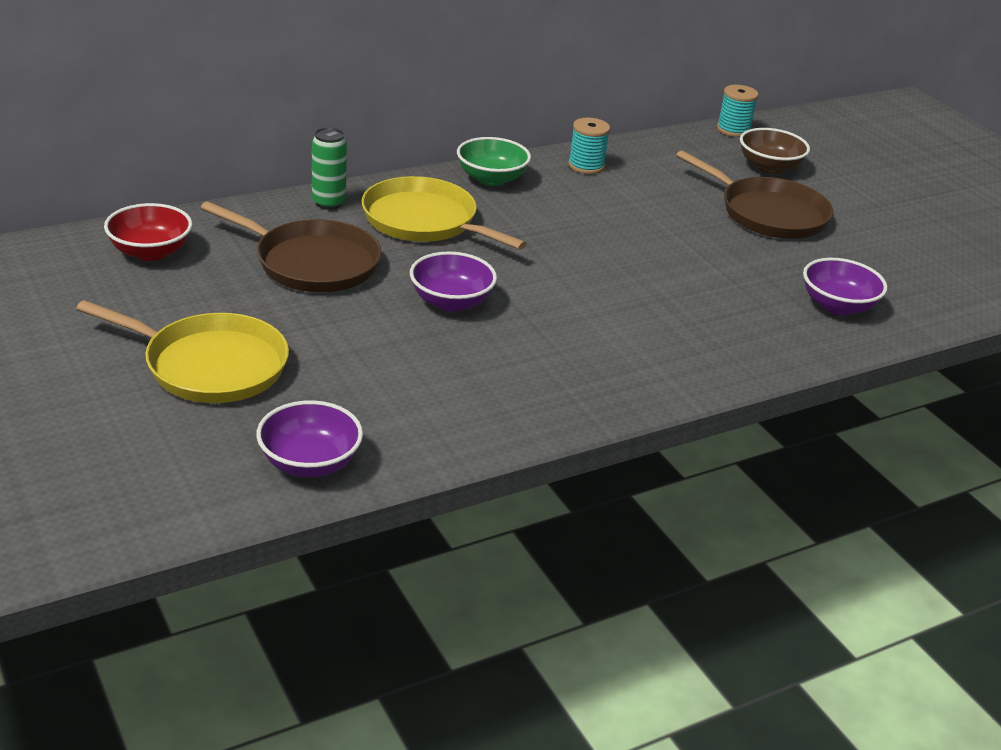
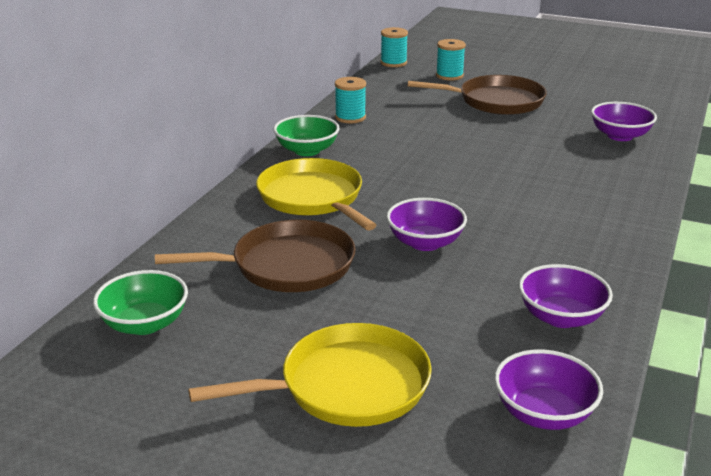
camera: 35 degrees left, 5 degrees down
red bowl [104,203,192,261] -> green bowl [93,270,188,335]
green can [312,127,347,210] -> none
yellow pan [361,176,527,249] -> yellow pan turned 60 degrees clockwise [256,158,377,230]
brown bowl [740,128,810,174] -> turquoise spool [436,39,466,81]
none -> purple bowl [519,264,613,328]

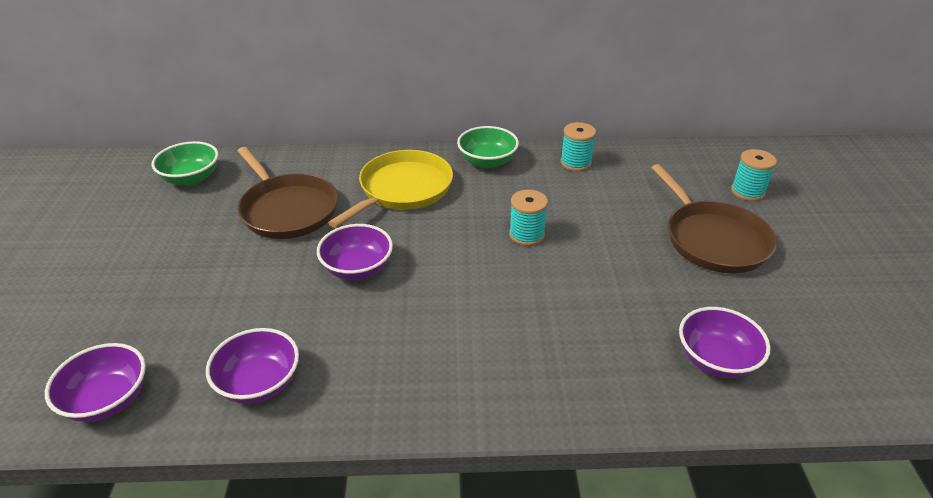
camera: 65 degrees right, 10 degrees up
yellow pan [188,323,432,427] -> none
turquoise spool [381,27,408,67] -> turquoise spool moved to [509,190,548,246]

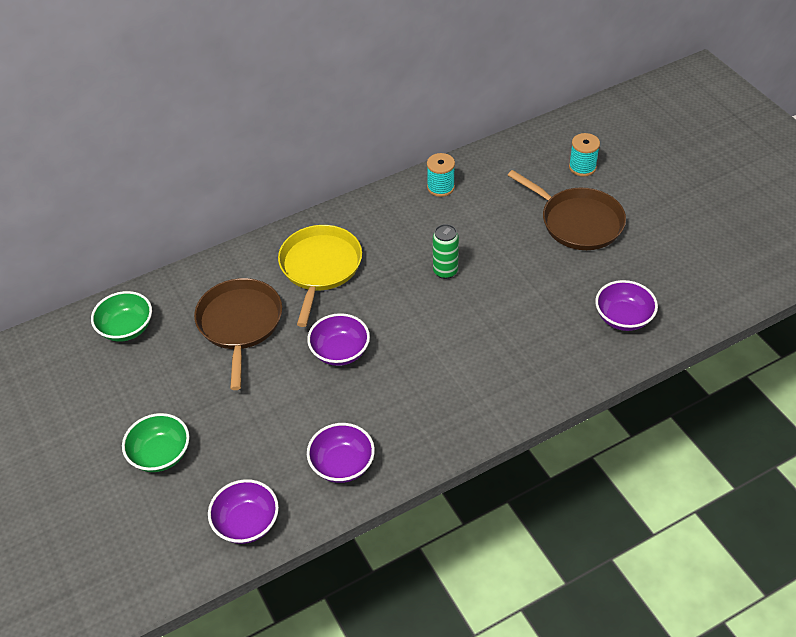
camera: 25 degrees left, 10 degrees up
brown pan [237,147,338,239] -> brown pan turned 120 degrees counterclockwise [194,278,282,390]
green bowl [457,126,519,168] -> green bowl moved to [122,413,189,472]
turquoise spool [509,190,548,246] -> green can [433,224,459,279]

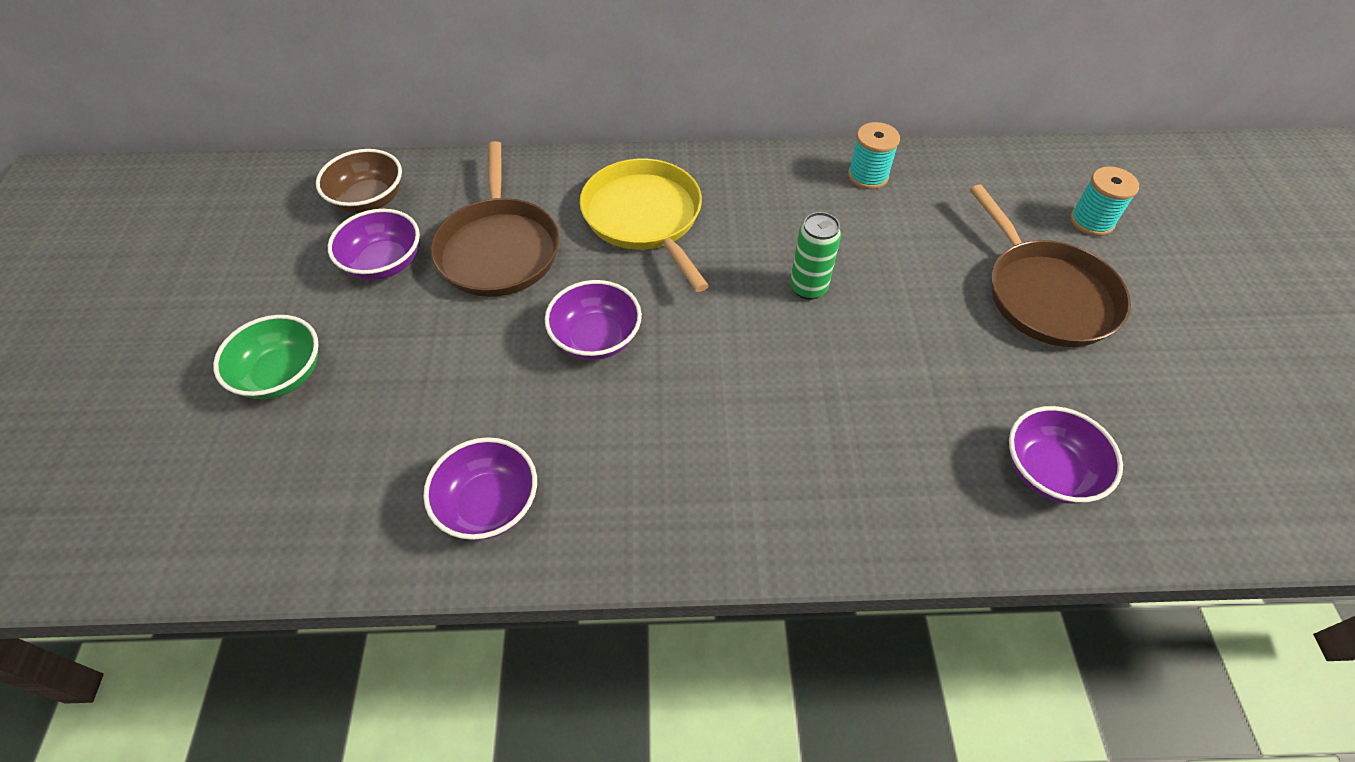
camera: 25 degrees right, 5 degrees up
green bowl [91,291,152,342] -> brown bowl [316,149,402,213]
brown pan [194,278,282,390] -> brown pan turned 150 degrees clockwise [430,141,560,297]
purple bowl [208,479,279,544] -> purple bowl moved to [328,209,420,280]
yellow pan [278,225,362,327] -> yellow pan turned 60 degrees counterclockwise [580,159,709,292]

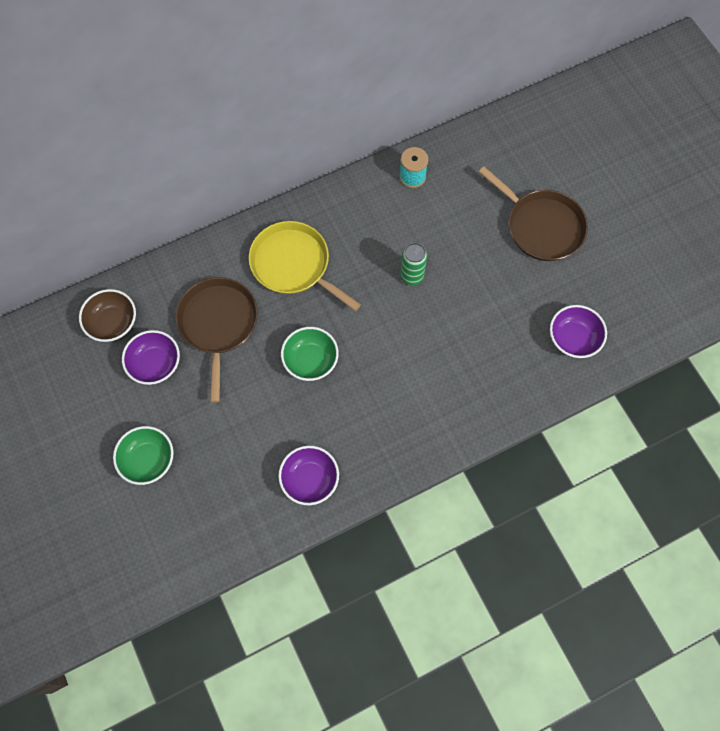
camera: 25 degrees left, 15 degrees up
brown pan [430,141,560,297] -> brown pan turned 150 degrees counterclockwise [176,277,258,403]
purple bowl [545,280,642,360] -> green bowl [281,327,339,381]
turquoise spool [1070,167,1139,236] -> none

